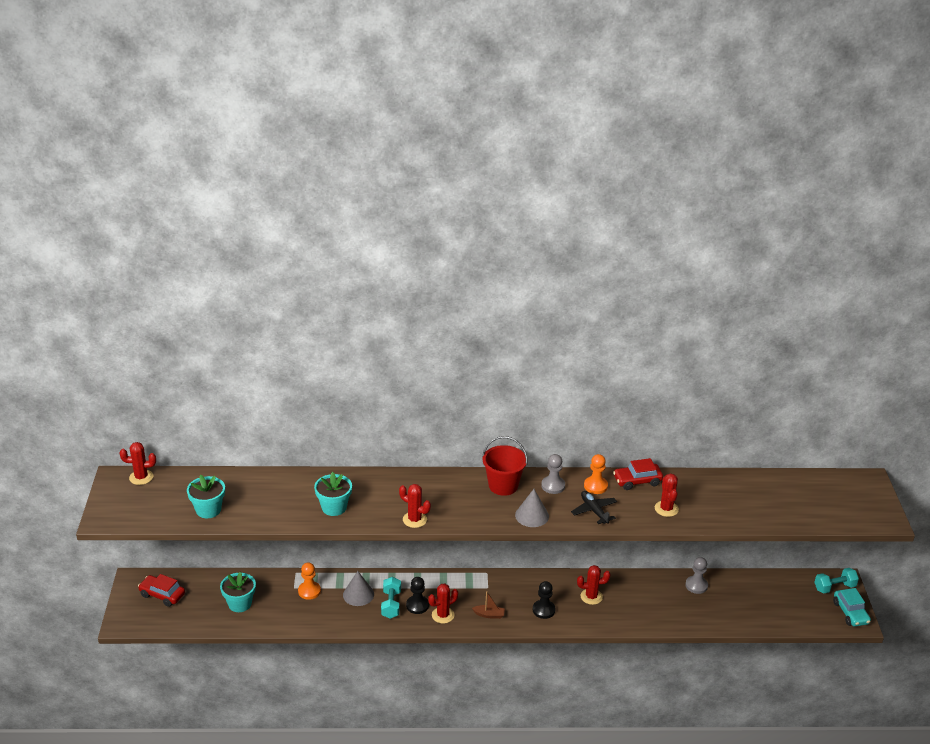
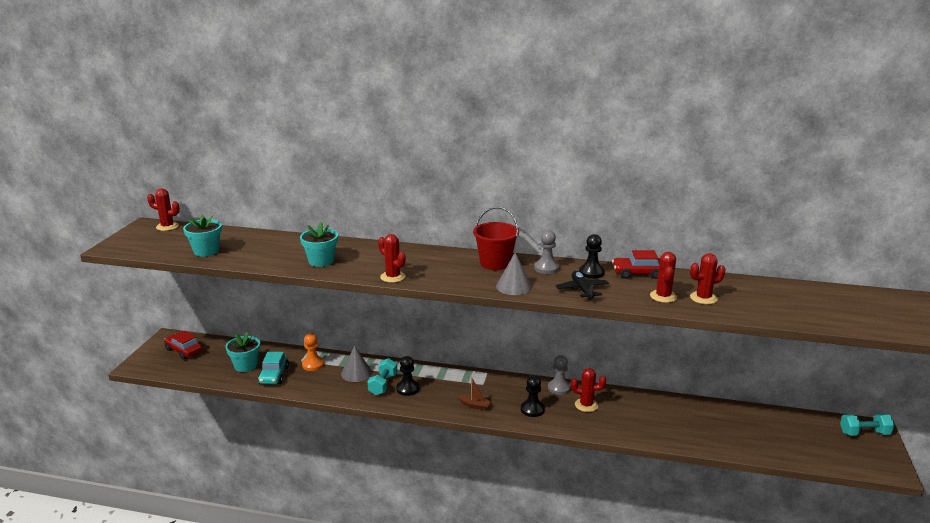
camera: 15 degrees right, 10 degrees down
red cactus [428,583,458,624] -> red cactus moved to [690,253,725,304]
orange pawn [584,454,608,494] -> black pawn [579,234,605,279]
grey pawn [685,557,708,594] -> grey pawn moved to [548,355,571,395]
turquoise car [833,588,871,627] -> turquoise car moved to [258,352,289,384]

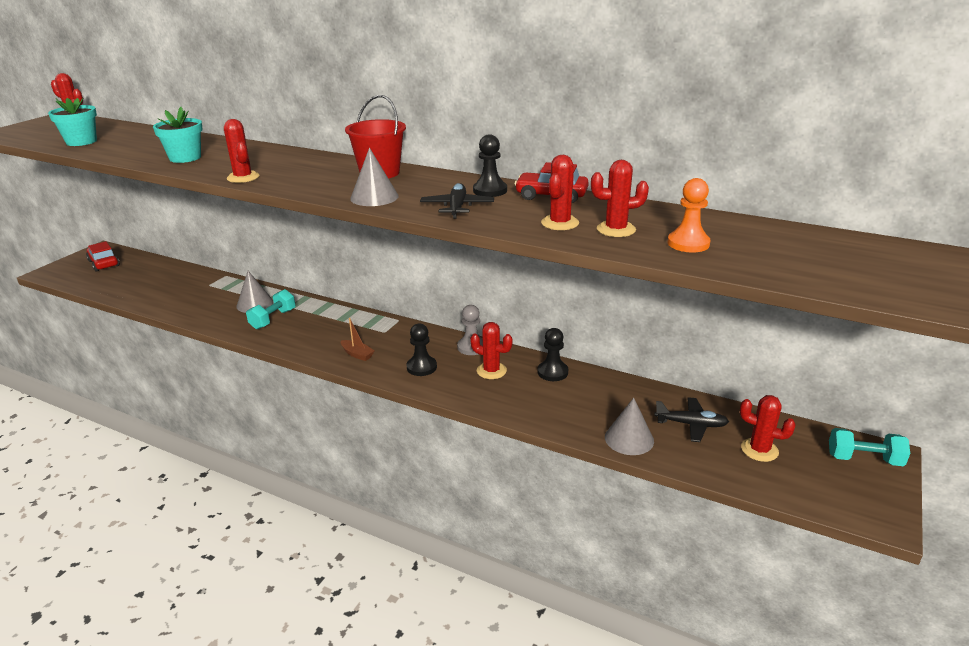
camera: 15 degrees right, 5 degrees up
turquoise flower pot [225,332,260,372] -> none
turquoise car [258,352,289,384] -> none
orange pawn [302,333,324,371] -> orange pawn moved to [668,178,710,252]
black pawn [396,356,419,396] -> black pawn moved to [538,328,568,381]
grey pawn [534,230,559,274] -> none
none -> grey cone [605,398,654,455]
none -> black plane [655,397,729,442]
none -> red cactus [740,395,796,462]

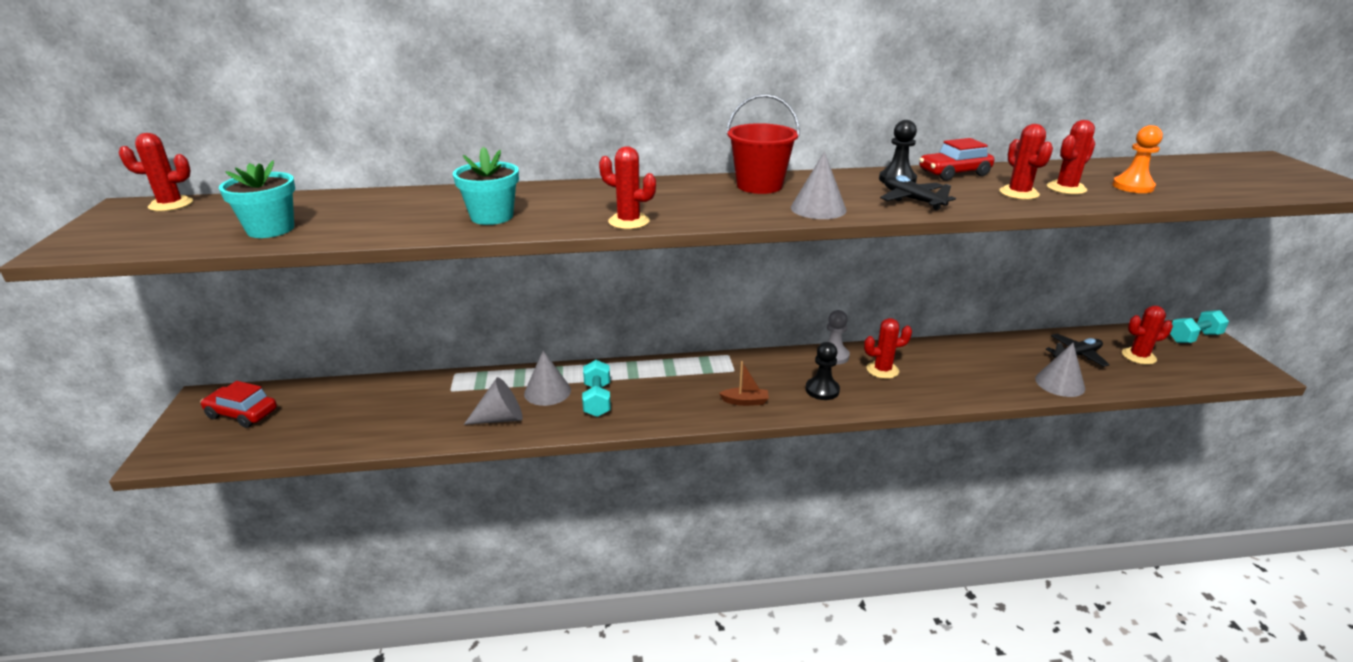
camera: 35 degrees left, 0 degrees up
black pawn [538,328,568,381] -> none
none -> grey cone [464,377,523,425]

